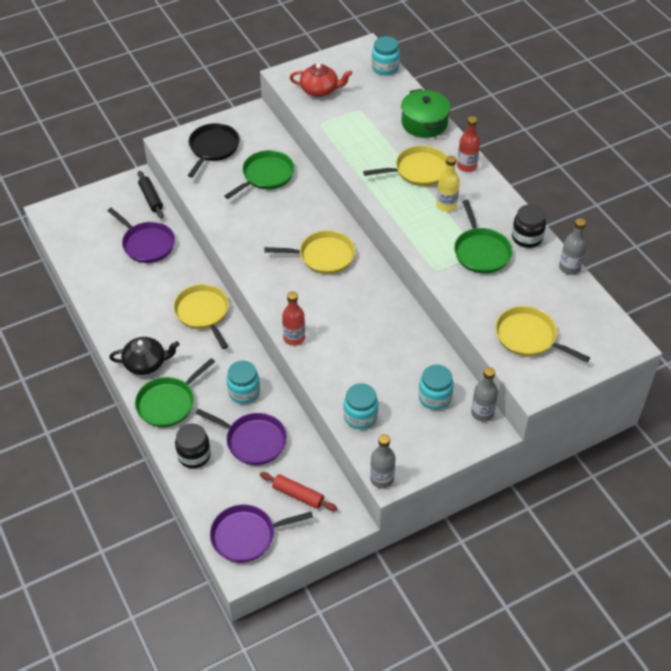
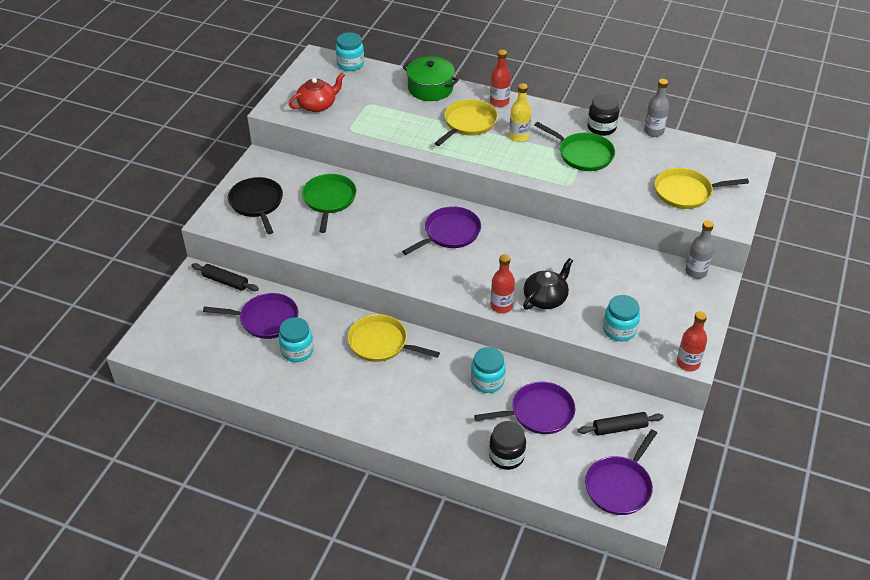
camera: 40 degrees left, 5 degrees down
black teapot [109,337,179,375] -> black teapot moved to [523,258,573,310]
green pan [135,358,215,427] -> none
red rolling pin [260,472,337,511] -> black rolling pin [578,412,664,436]
yellow pan [265,230,355,274] -> purple pan [402,206,481,255]
grey bottle [370,434,396,488] -> red bottle [677,311,707,371]
turquoise jar [418,365,454,410] -> turquoise jar moved to [279,317,314,362]

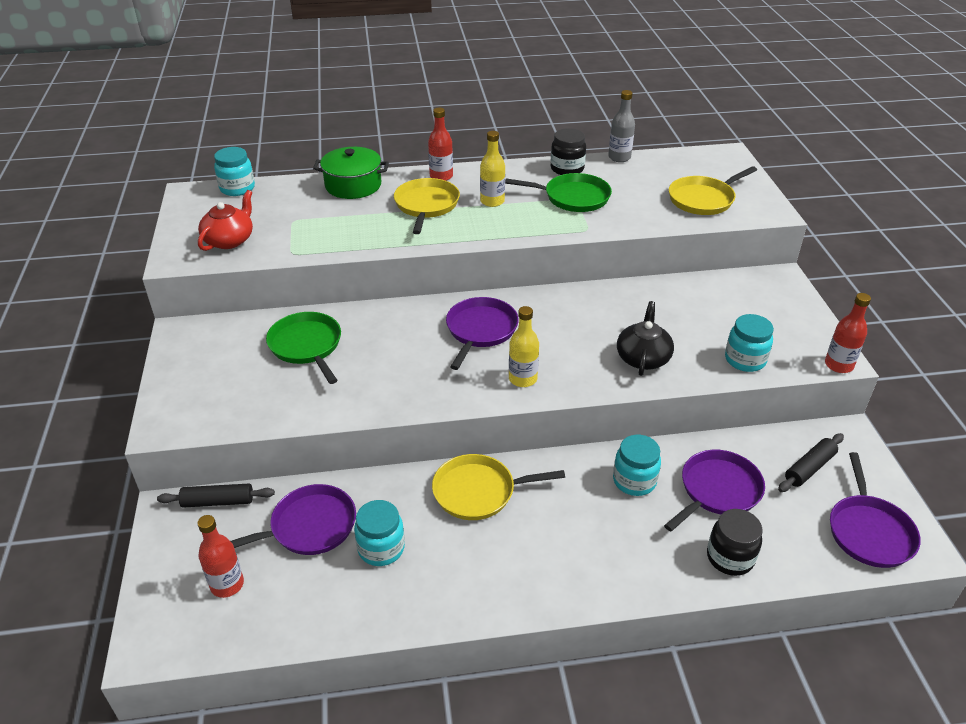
camera: 30 degrees left, 5 degrees down
black pan [228,177,283,234] -> none
red bottle [491,254,515,313] -> red bottle moved to [197,515,244,598]
grey bottle [685,220,714,279] -> none
none -> yellow bottle [509,306,539,387]

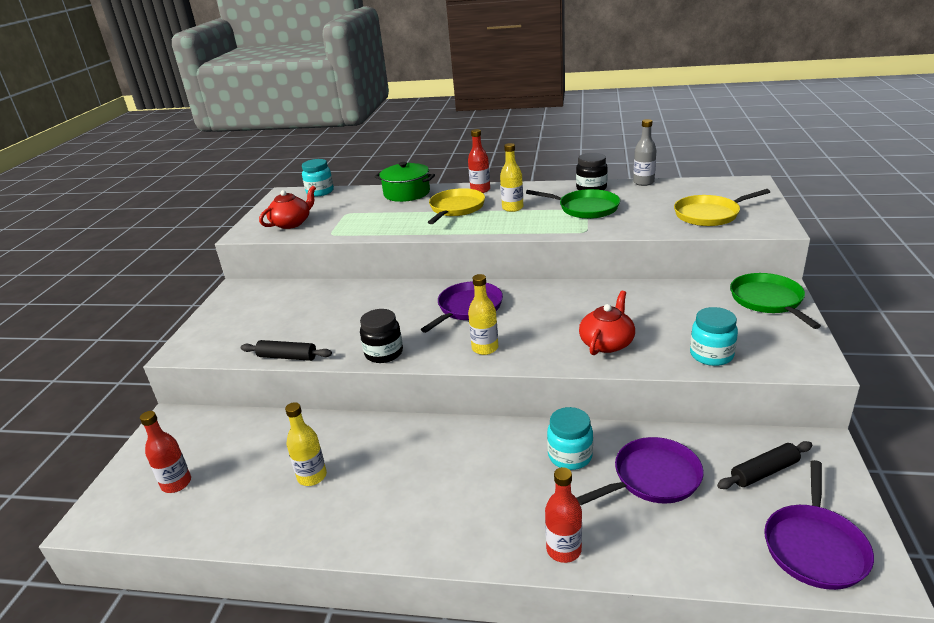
camera: 20 degrees right, 10 degrees down
black rolling pin [157,484,275,508] -> black rolling pin moved to [241,340,332,361]
purple pan [231,484,356,555] -> none
green pan [266,312,341,384] -> green pan moved to [730,273,821,329]
turquoise jar [354,500,405,566] -> yellow bottle [285,402,327,486]
yellow pan [432,454,565,520] -> none
black teapot [617,301,674,376] -> red teapot [579,291,635,355]
black jar [707,509,762,576] -> black jar moved to [360,309,403,363]
red bottle [825,293,871,373] -> red bottle moved to [545,467,582,563]

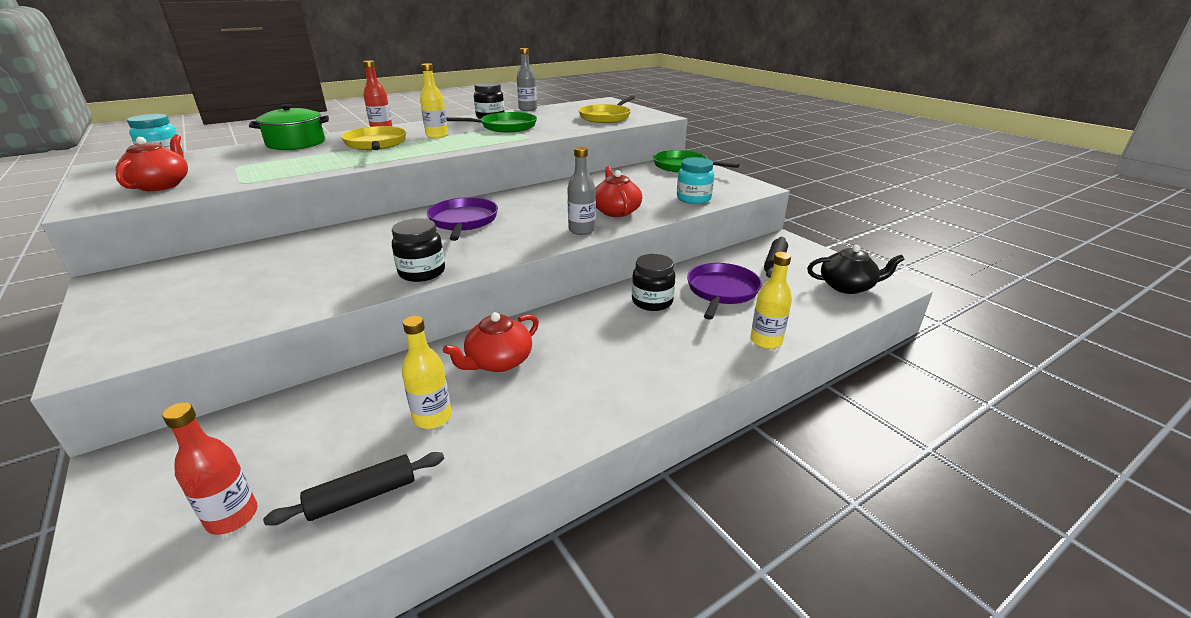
camera: 45 degrees left, 0 degrees up
black rolling pin [241,340,332,361] -> black rolling pin moved to [263,452,444,526]
yellow bottle [468,274,498,355] -> yellow bottle moved to [750,252,792,349]
red bottle [545,467,582,563] -> none
turquoise jar [547,407,593,470] -> black jar [632,254,675,311]
purple pan [764,460,874,590] -> black teapot [807,245,905,294]
none -> red teapot [443,312,539,372]
none -> grey bottle [567,147,596,235]

